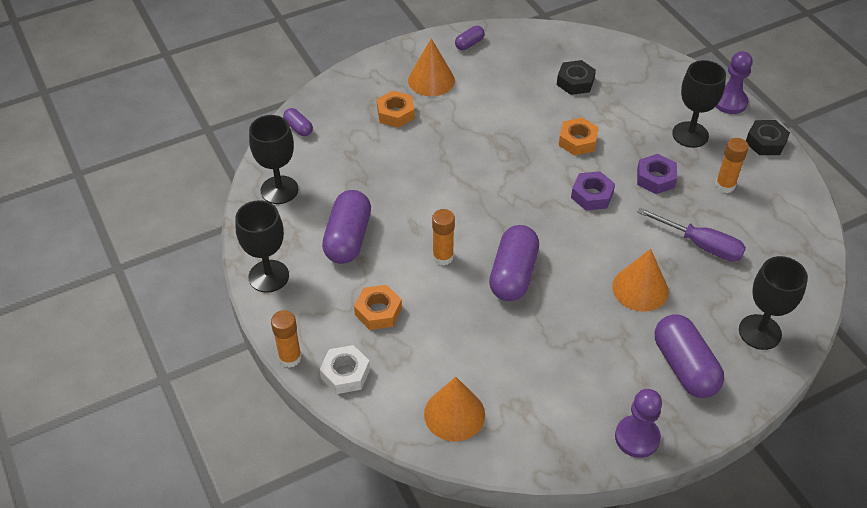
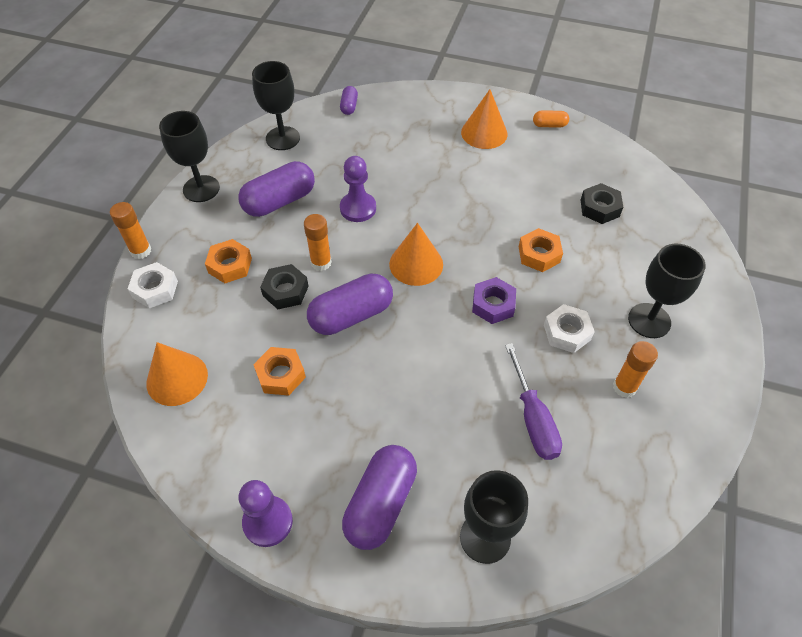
camera: 45 degrees right, 5 degrees up
orange nut [377,91,415,128] -> orange nut moved to [253,347,306,396]
purple capsule [455,26,485,50] -> orange capsule [533,110,569,128]
orange cone [612,249,669,312] -> orange cone moved to [389,223,443,286]
purple nut [637,154,677,194] -> white nut [544,304,595,353]
purple pawn [716,51,753,114] -> purple pawn moved to [340,156,376,222]
black nut [746,120,790,155] -> black nut moved to [260,264,309,309]

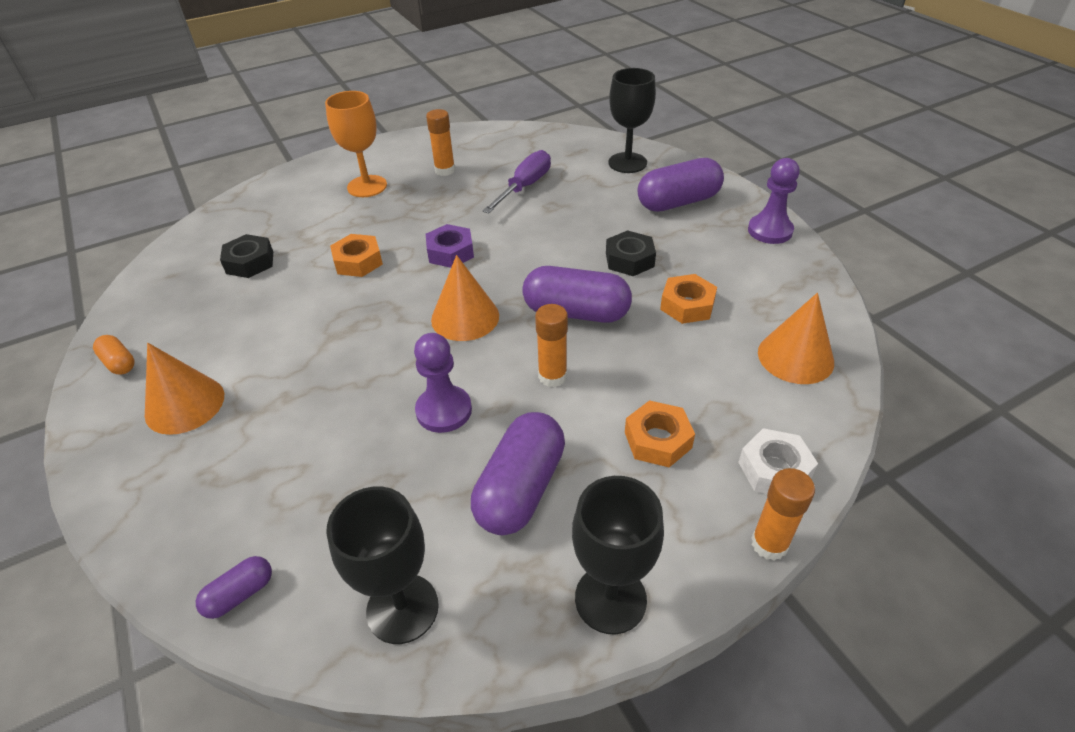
camera: 135 degrees left, 10 degrees down
purple capsule [238,161,315,217] -> purple capsule turned 75 degrees counterclockwise [471,412,565,535]
black nut [260,264,309,309] -> black nut moved to [606,230,656,276]
white nut [544,304,595,353] -> none
black goblet [628,244,706,338] -> orange goblet [325,91,387,197]

